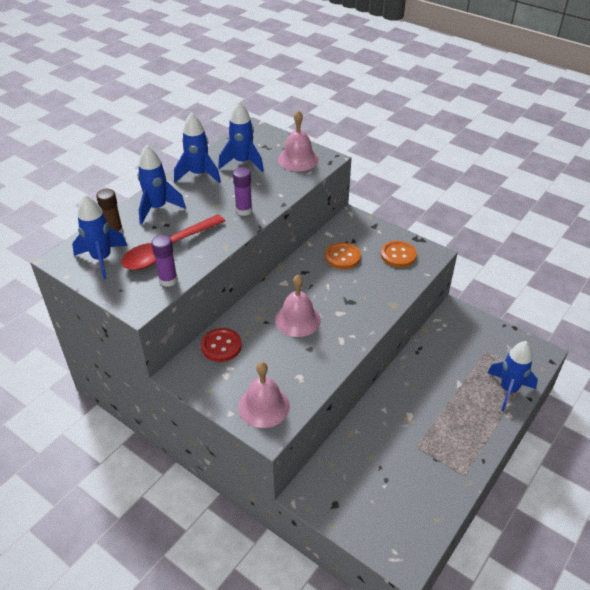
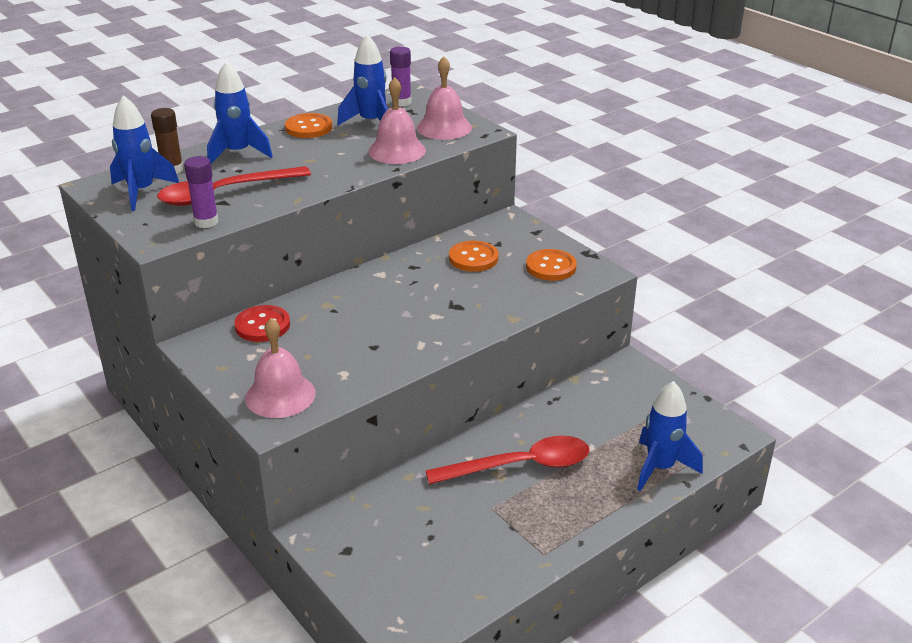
camera: 15 degrees right, 10 degrees down
blue rocket [174,112,221,183] -> orange button [285,113,332,138]
purple glue stick [233,167,252,216] -> purple glue stick moved to [390,46,412,107]
pink bell [275,275,321,337] -> pink bell moved to [368,77,426,164]
none -> red spoon [425,436,589,484]

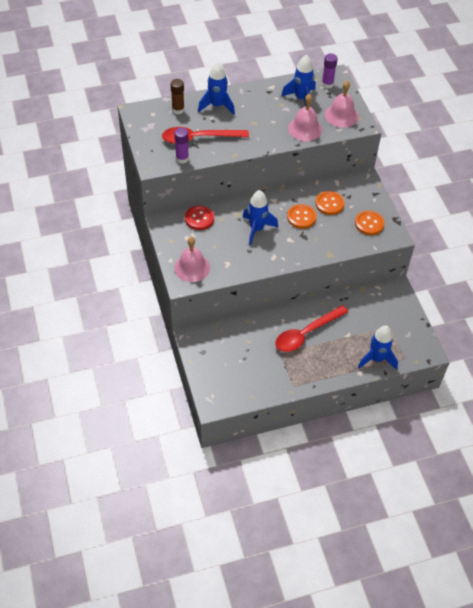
camera: 20 degrees right, 20 degrees up
blue rocket [110,95,179,211] -> blue rocket moved to [243,190,278,245]
orange button [285,113,332,138] -> orange button moved to [287,204,317,229]
red spoon [425,436,589,484] -> red spoon turned 135 degrees clockwise [275,305,348,352]

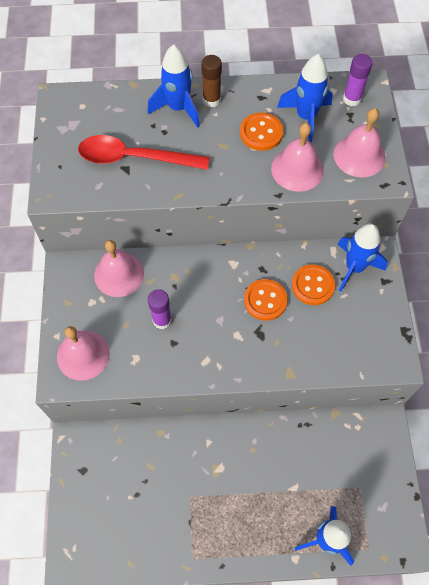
camera: 15 degrees right, 10 degrees up
brown glue stick [171,79,184,114] -> brown glue stick moved to [201,55,222,107]
purple glue stick [174,128,189,164] -> purple glue stick moved to [148,289,172,329]
red button [185,205,214,230] -> pink bell [94,240,144,297]
blue rocket [243,190,278,245] -> blue rocket moved to [337,224,388,292]
red spoon [275,305,348,352] -> none
orange button [355,211,385,235] -> orange button moved to [240,112,284,151]

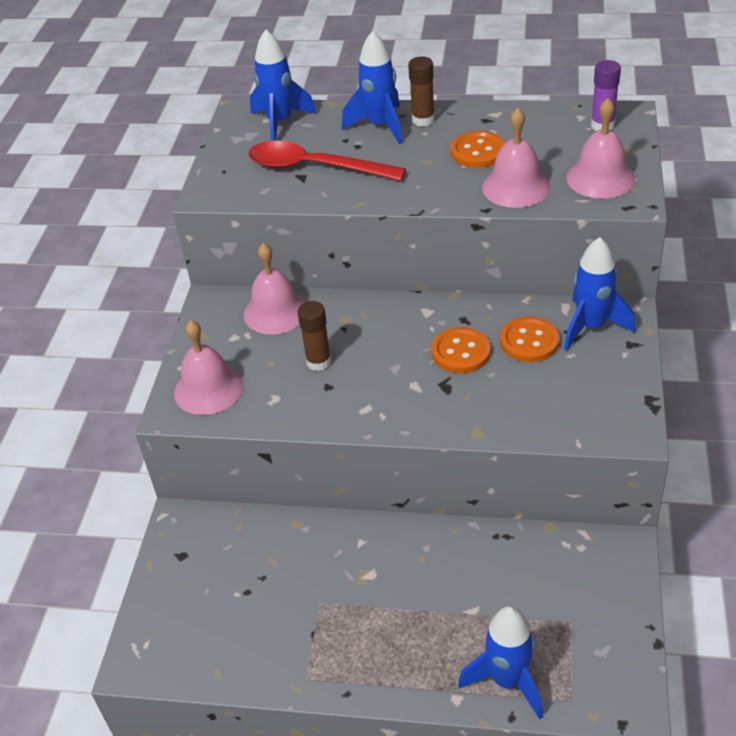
camera: 15 degrees right, 20 degrees down
purple glue stick [148,289,172,329] -> brown glue stick [298,301,332,371]
blue rocket [277,54,333,143] -> blue rocket moved to [250,30,316,141]

